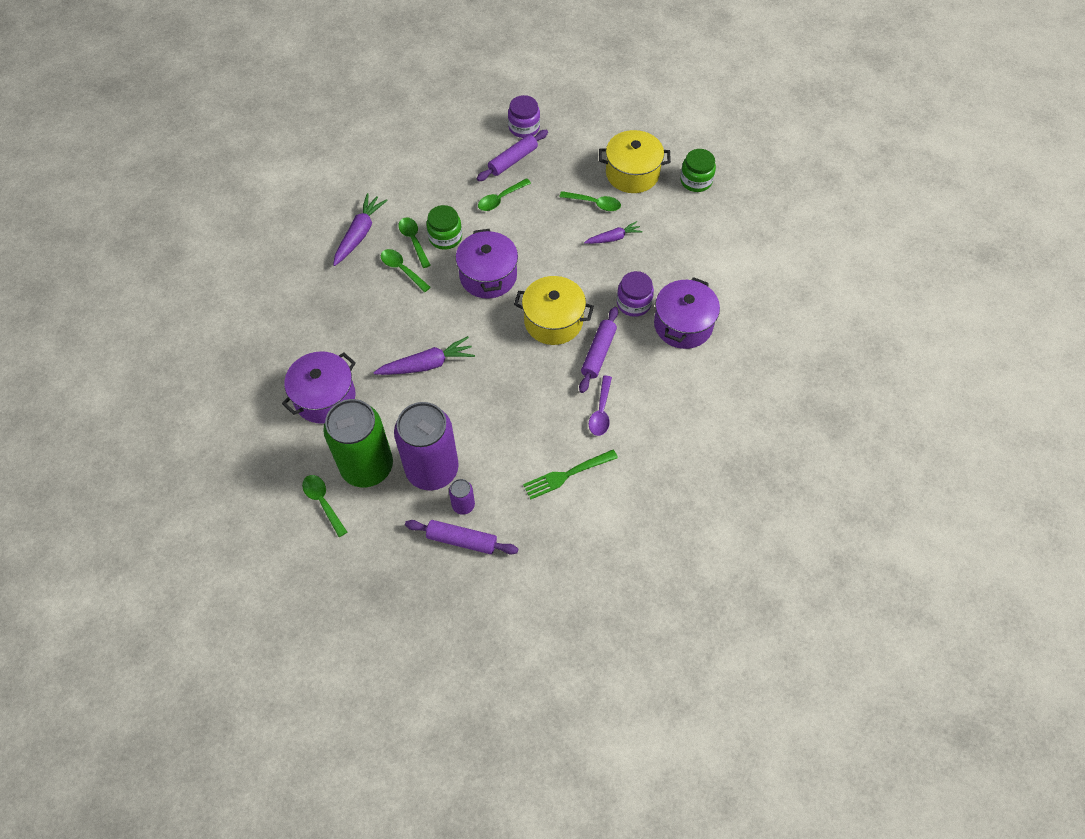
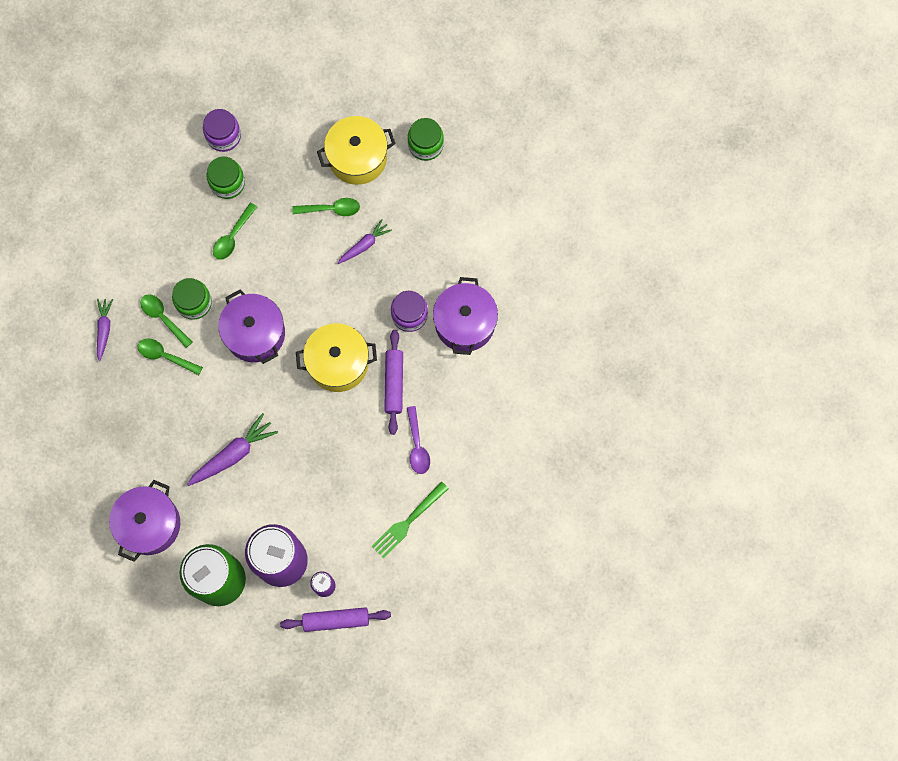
camera: 20 degrees left, 15 degrees up
green spoon [302,475,347,537] -> none
purple carrot [333,193,388,266] -> purple carrot [97,299,113,361], size x0.64
purple rolling pin [477,130,548,181] -> green jar [206,157,245,199]

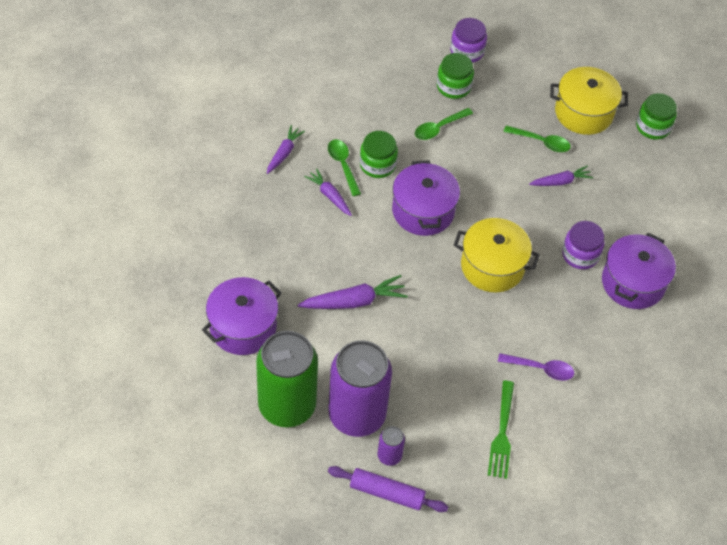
camera: 20 degrees right, 20 degrees down
green spoon [137,339,203,375] -> purple carrot [304,169,352,216]
green fork [372,481,449,559] -> green fork turned 60 degrees counterclockwise [488,381,514,479]
purple rolling pin [384,330,403,435] -> none
purple spoon [407,406,430,474] -> purple spoon turned 90 degrees counterclockwise [498,353,574,381]

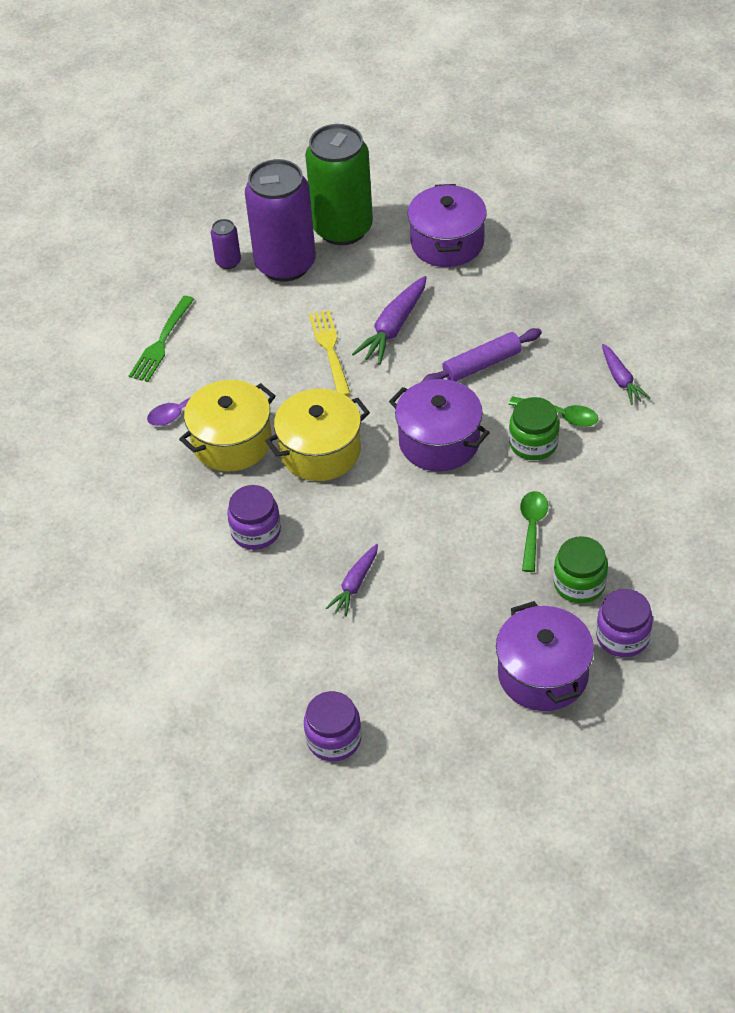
camera: 140 degrees right, 5 degrees down
purple carrot [304,169,352,216] -> none
purple rolling pin [328,466,448,512] -> purple rolling pin moved to [422,328,542,382]
green fork [488,381,514,479] -> green fork turned 120 degrees counterclockwise [129,296,194,382]
green spoon [503,125,571,152] -> none
yellow pot [550,67,628,135] -> yellow pot moved to [179,380,276,472]
purple pot [602,233,676,309] -> purple pot moved to [496,601,594,711]
green jar [636,93,677,139] -> purple jar [304,691,361,761]
none -> yellow fork [309,310,351,396]

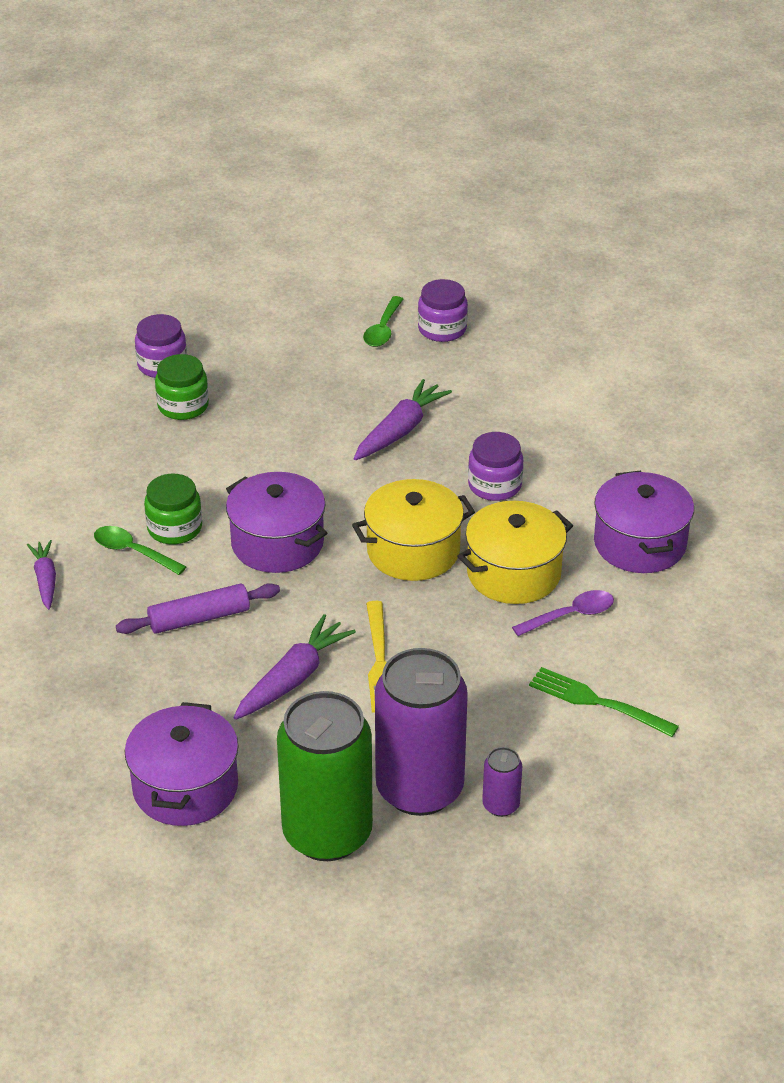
camera: 175 degrees left, 10 degrees down
green fork [129,296,194,382] -> green fork turned 90 degrees counterclockwise [529,667,679,737]
purple carrot [326,544,378,616] -> purple carrot [354,379,452,460], size x1.56
purple pot [496,601,594,711] -> purple pot moved to [594,471,694,573]
green spoon [520,491,548,572] -> green spoon moved to [363,296,403,347]

